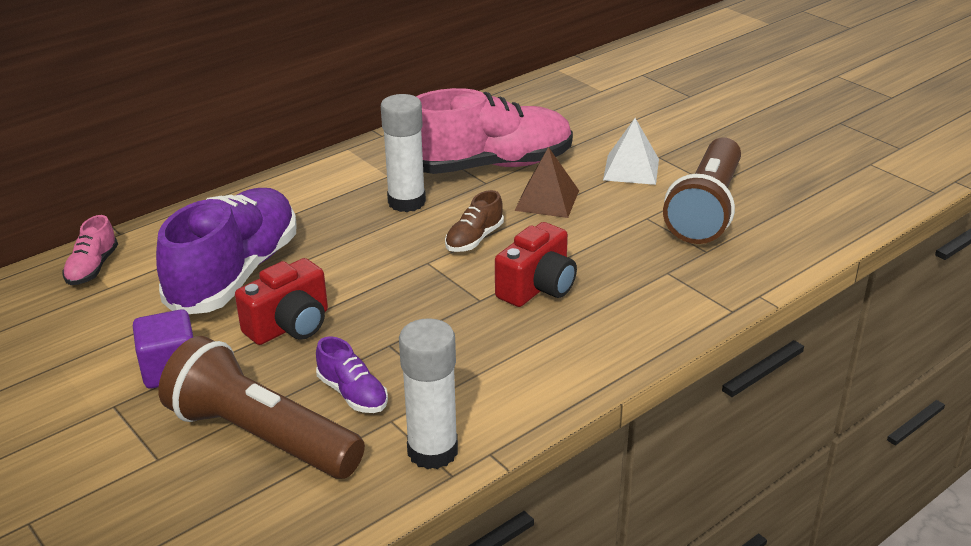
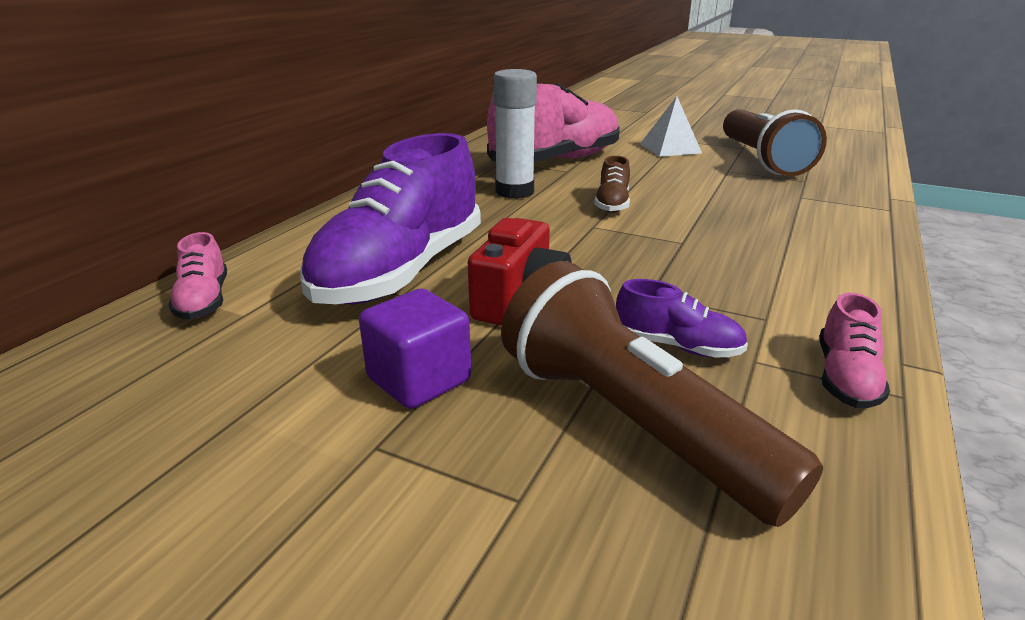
camera: 25 degrees left, 5 degrees down
purple shoe [156,188,297,314] -> purple shoe turned 150 degrees counterclockwise [300,133,481,304]
brown flashlight [158,336,365,479] -> brown flashlight turned 45 degrees clockwise [501,261,823,527]
white glue stick [399,318,458,469] -> pink shoe [820,293,890,408]
red camera [495,222,577,307] -> none
brown pyramid [514,147,579,218] -> none

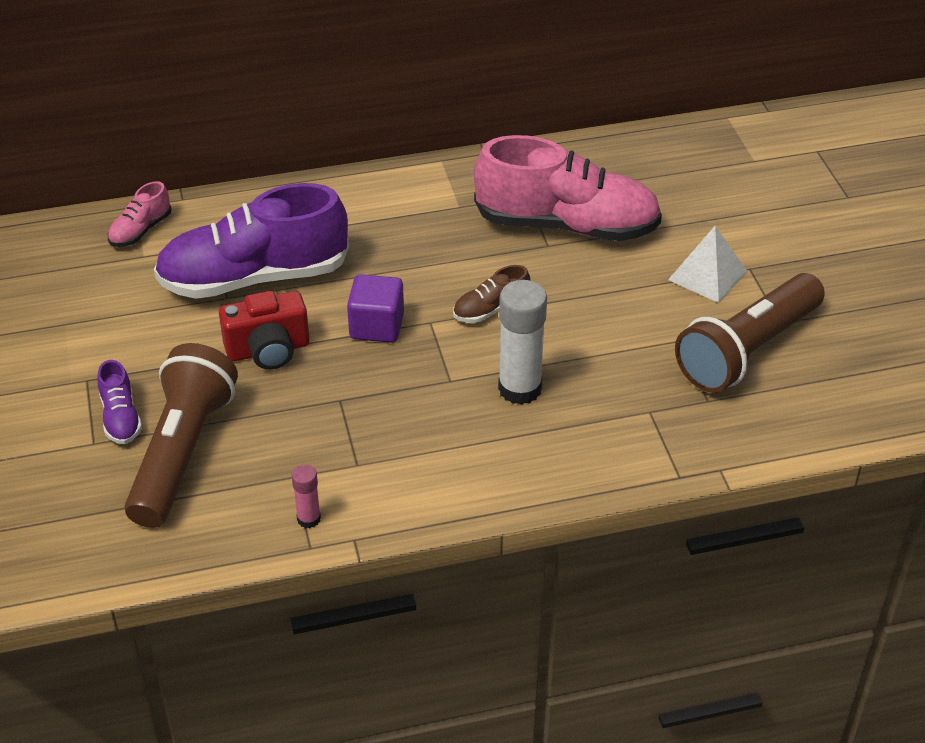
camera: 50 degrees right, 15 degrees up
purple cube [359,289,471,409] -> purple cube moved to [347,274,404,343]
white glue stick [493,69,537,199] -> white glue stick moved to [498,280,547,405]
purple shoe [616,279,748,358] -> purple shoe moved to [97,360,142,444]
pink shoe [820,293,890,408] -> pink glue stick [292,465,321,528]

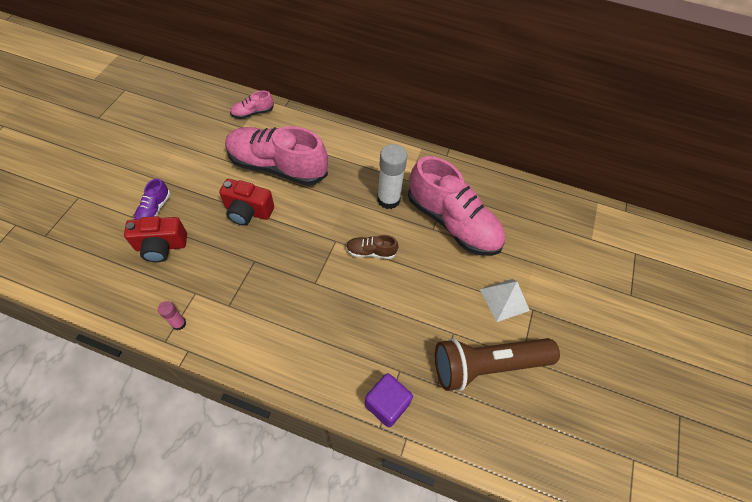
camera: 30 degrees right, 15 degrees up
brown flashlight [125,343,238,528] -> red camera [124,216,187,262]
purple shoe [154,183,349,299] -> pink shoe [225,126,328,186]
purple cube [347,274,404,343] -> purple cube moved to [365,373,413,427]
white glue stick [498,280,547,405] -> white glue stick moved to [377,144,407,209]

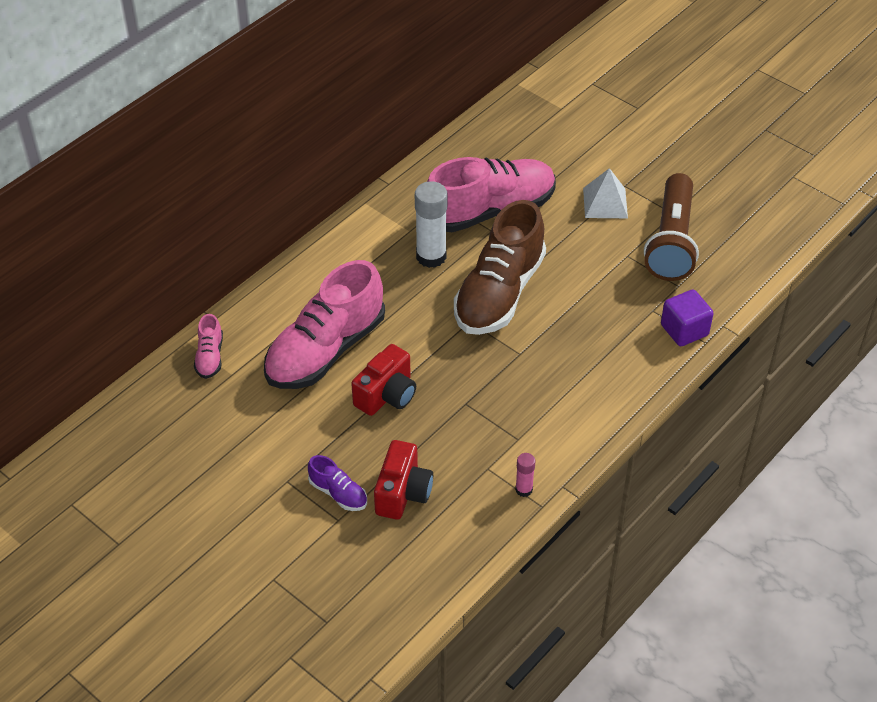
camera: 65 degrees left, 10 degrees down
brown shoe [346,235,398,259] -> brown shoe [454,200,546,335], size x2.31

